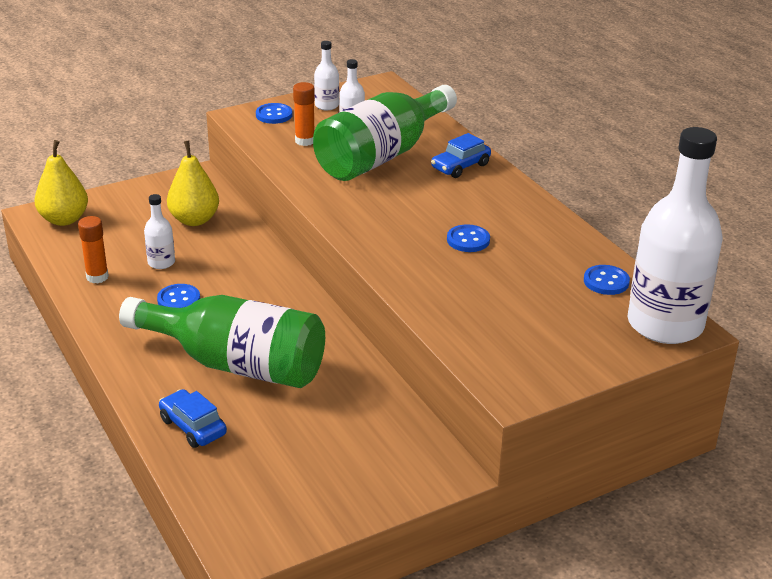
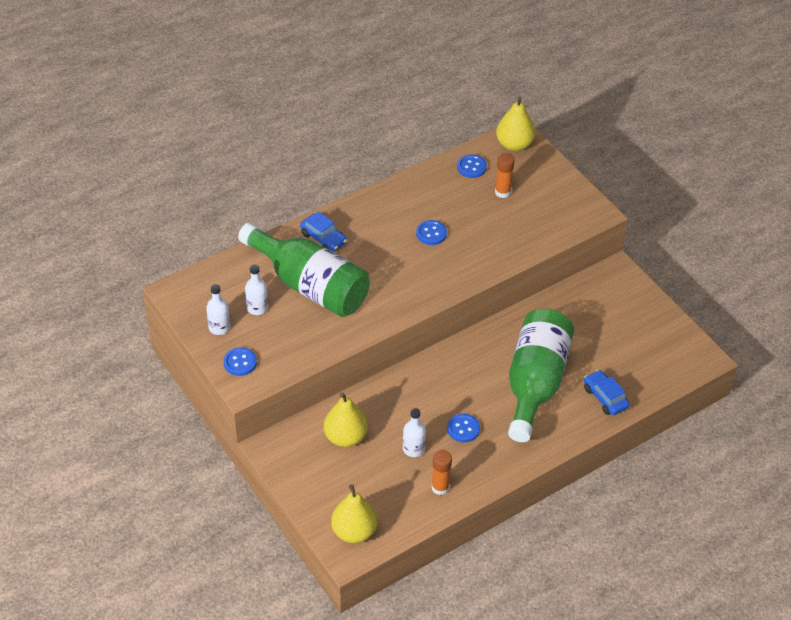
camera: 95 degrees left, 15 degrees up
blue car [159,389,227,448] -> blue car turned 105 degrees clockwise [584,370,629,415]
orange glue stick [293,82,315,146] -> orange glue stick moved to [495,153,514,198]
white bottle [627,127,722,344] -> yellow pear [496,96,535,151]

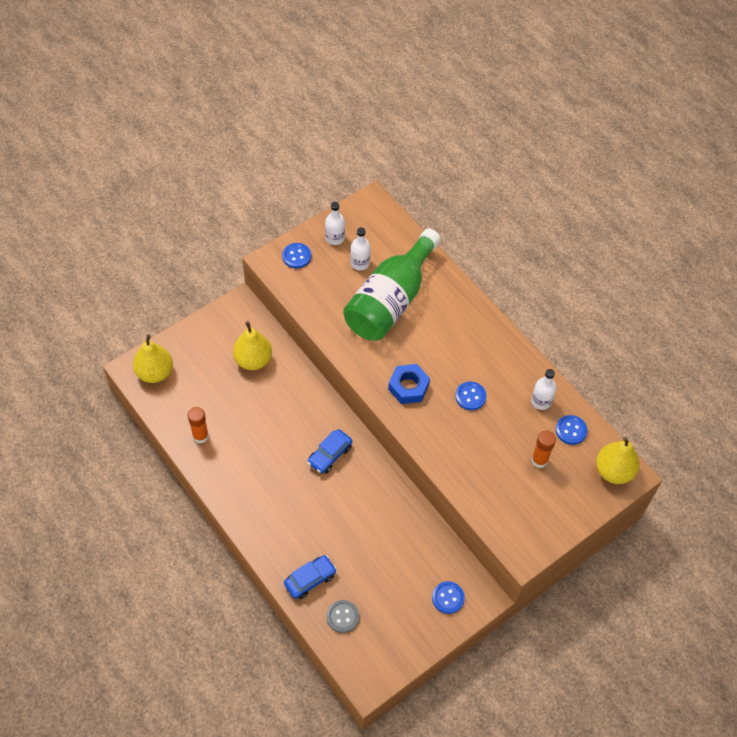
camera: 85 degrees right, 10 degrees up
blue car [300,212,347,252] -> blue car moved to [307,429,352,474]
white bottle [403,408,426,457] -> white bottle moved to [531,369,556,410]
blue button [447,414,480,442] -> blue button moved to [432,581,465,614]
green bottle [508,309,574,442] -> none
none -> grey button [327,600,359,633]
none -> blue nut [388,364,430,404]

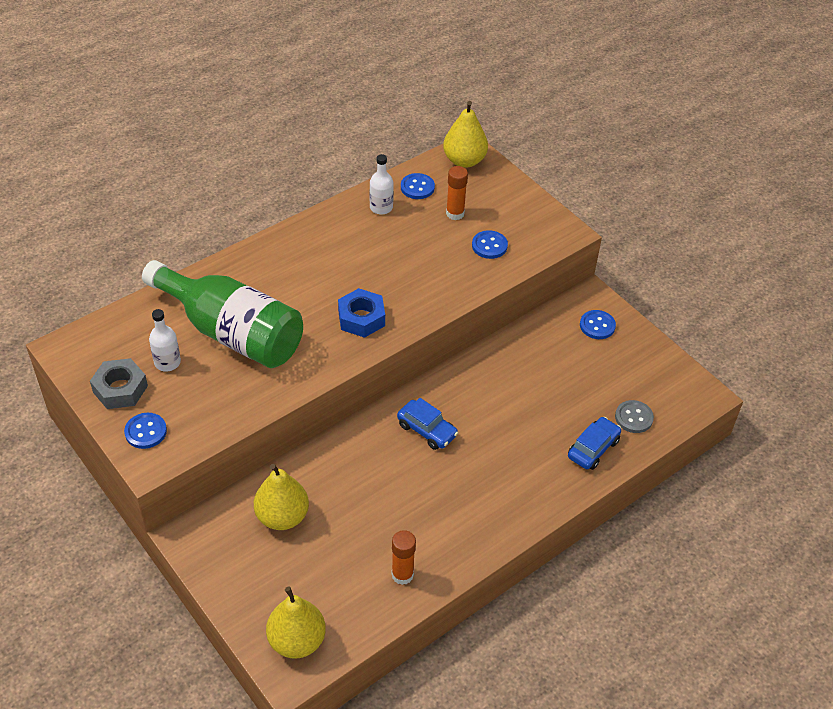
camera: 90 degrees left, 10 degrees down
blue car [284,555,337,599] -> blue car turned 75 degrees clockwise [568,417,621,470]
white bottle [325,202,345,245] -> grey nut [90,358,148,409]
blue button [455,382,487,410] -> blue button moved to [472,230,508,259]

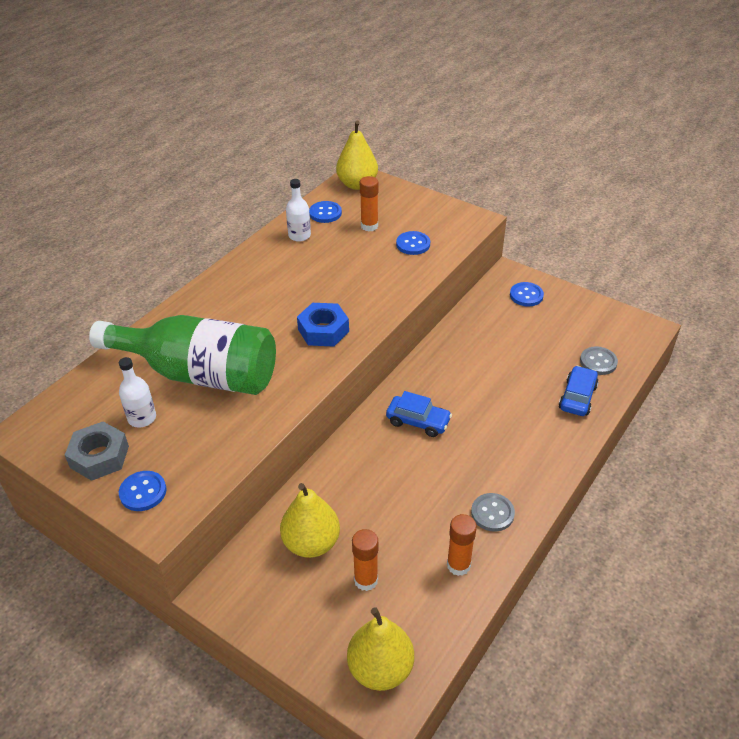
camera: 15 degrees left, 5 degrees down
none -> orange glue stick [352,529,378,591]
none -> grey button [471,493,515,532]

